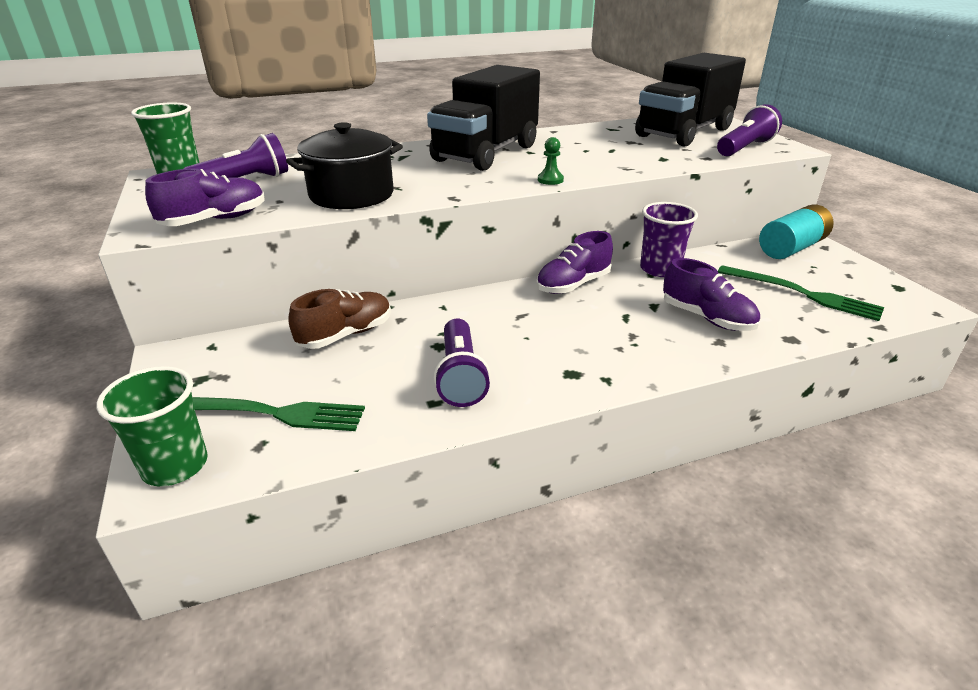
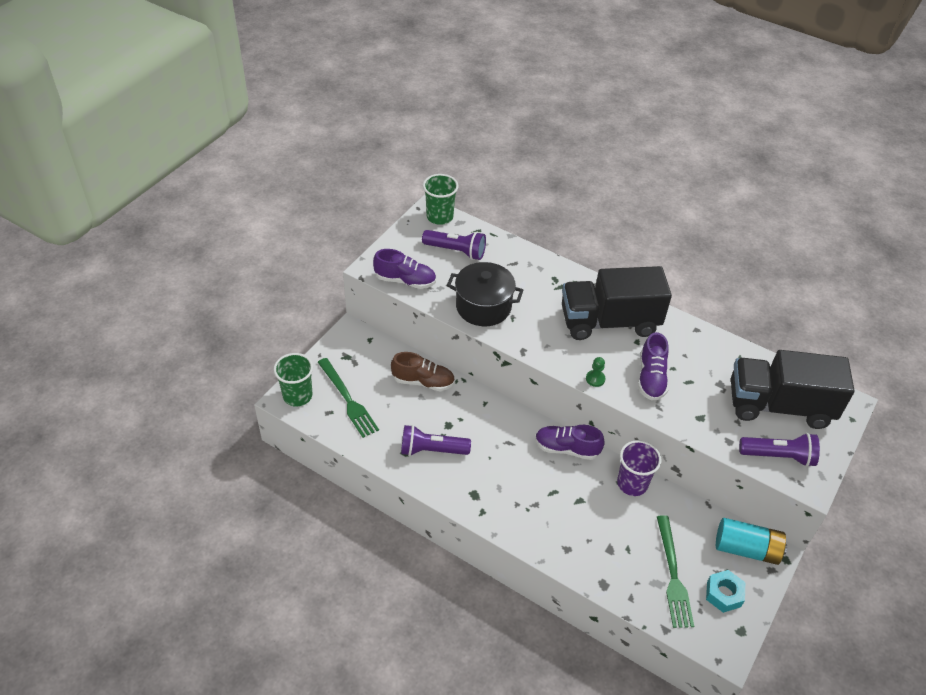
camera: 50 degrees right, 15 degrees up
purple flashlight [434,318,491,407] -> purple flashlight turned 45 degrees clockwise [401,425,471,456]
purple shoe [663,258,760,331] -> purple shoe moved to [638,332,669,400]
none -> turquoise nut [706,570,745,613]

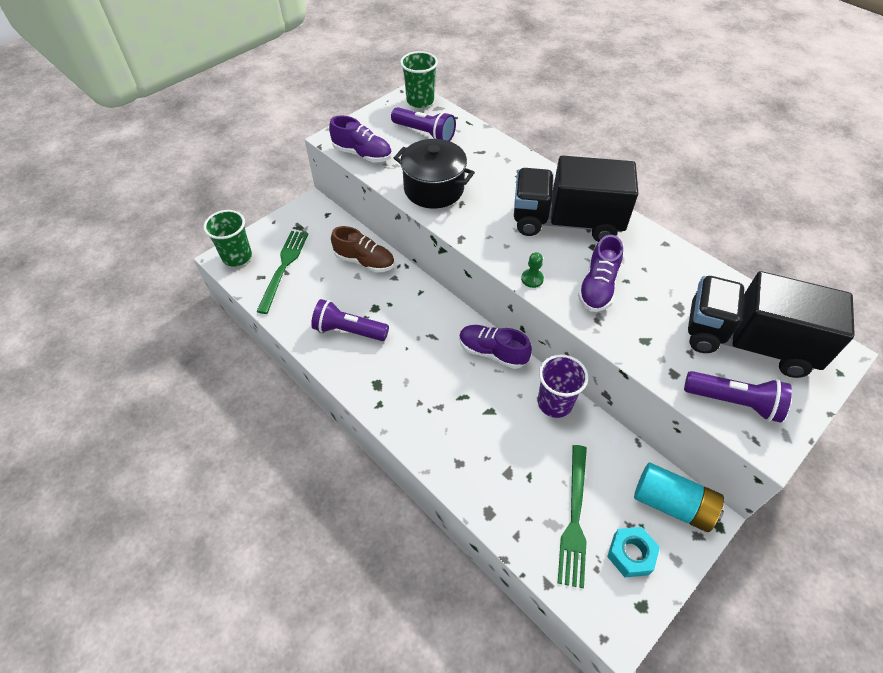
camera: 15 degrees right, 5 degrees up
green fork [318,358,379,438] -> green fork turned 150 degrees counterclockwise [256,231,308,314]

